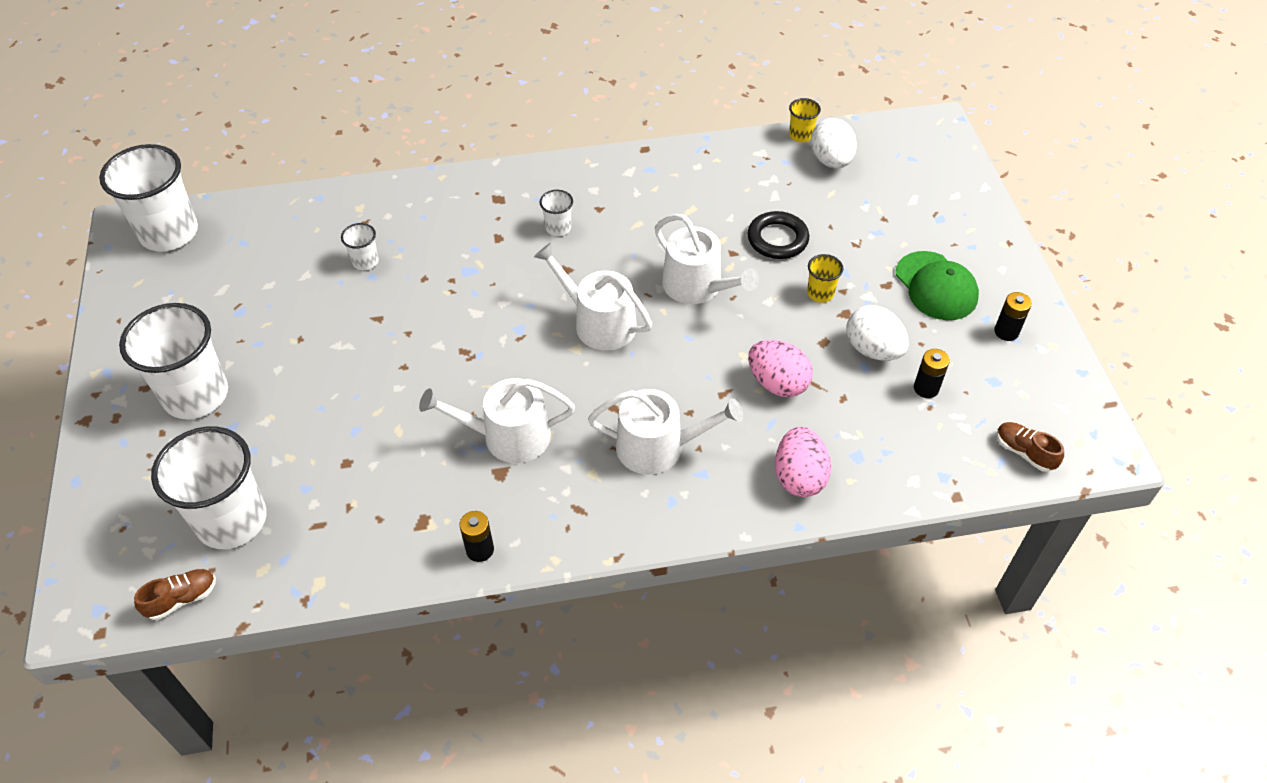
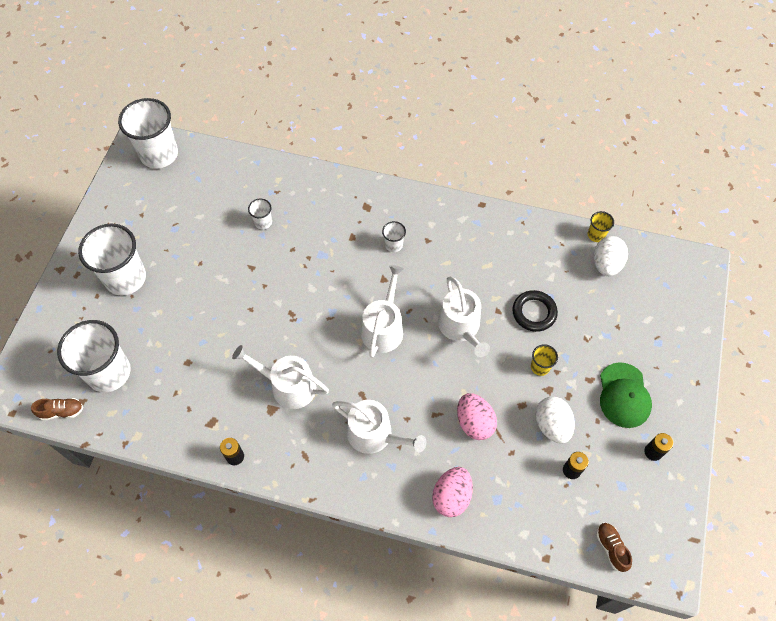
camera: 25 degrees right, 10 degrees up
white watering can [534,243,652,351] -> white watering can turned 45 degrees clockwise [361,265,404,358]

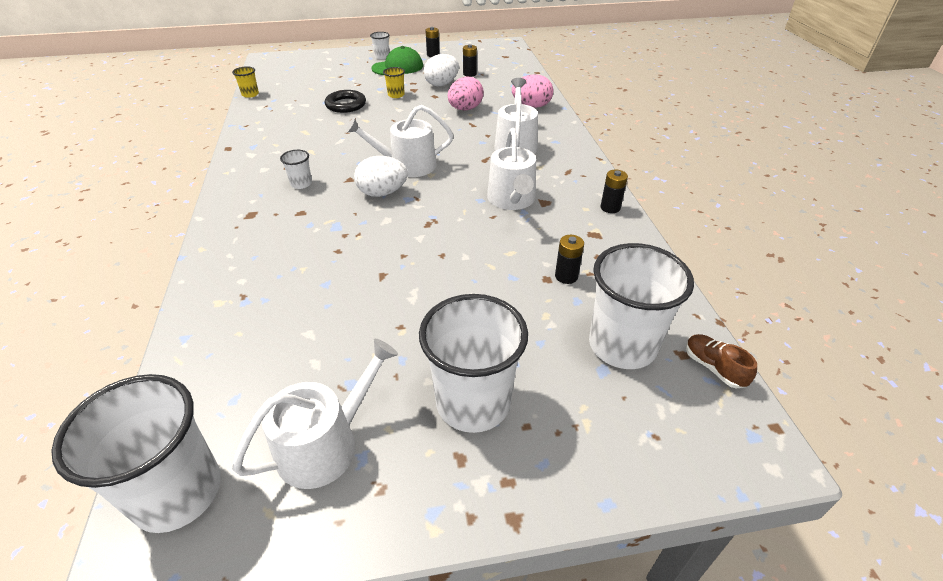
camera: 115 degrees left, 20 degrees down
white cup [248,199,272,229] -> white cup moved to [370,32,389,59]
white watering can [438,276,490,357] -> white watering can moved to [232,339,398,489]
white egg [594,236,628,276] -> white egg moved to [354,156,408,197]
brown shoe [596,523,632,572] -> none
none -> black battery [555,235,584,284]

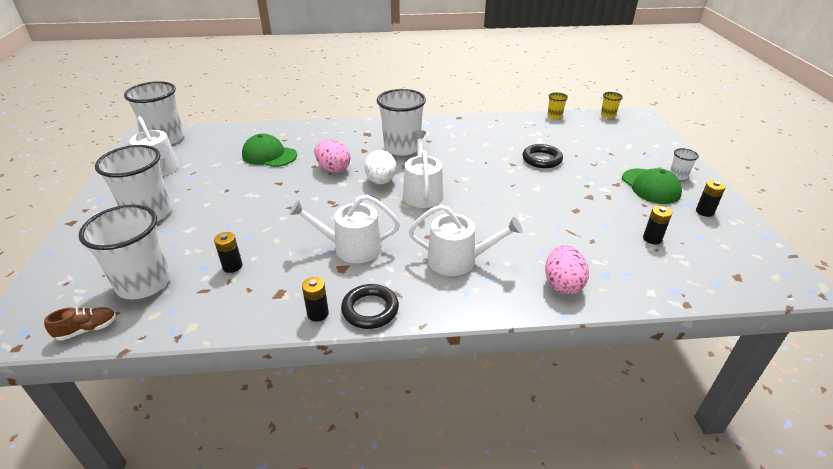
camera: 95 degrees right, 5 degrees down
white cup [280,150,312,189] -> white cup [377,89,426,156], size x2.25
yellow cup [383,67,405,98] -> yellow cup moved to [601,92,623,118]
white egg [424,54,459,87] -> none
pink egg [448,77,484,111] -> pink egg moved to [314,139,350,173]
none -> green cap [242,134,297,167]
none -> black ring [341,284,399,329]

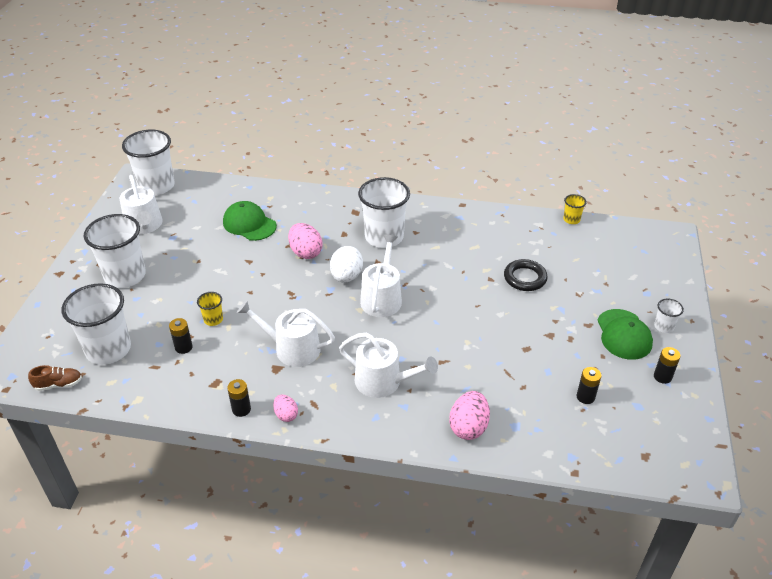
camera: 15 degrees right, 5 degrees up
black ring [341,284,399,329] -> pink egg [273,395,298,422]
yellow cup [601,92,623,118] -> yellow cup moved to [197,292,223,326]

